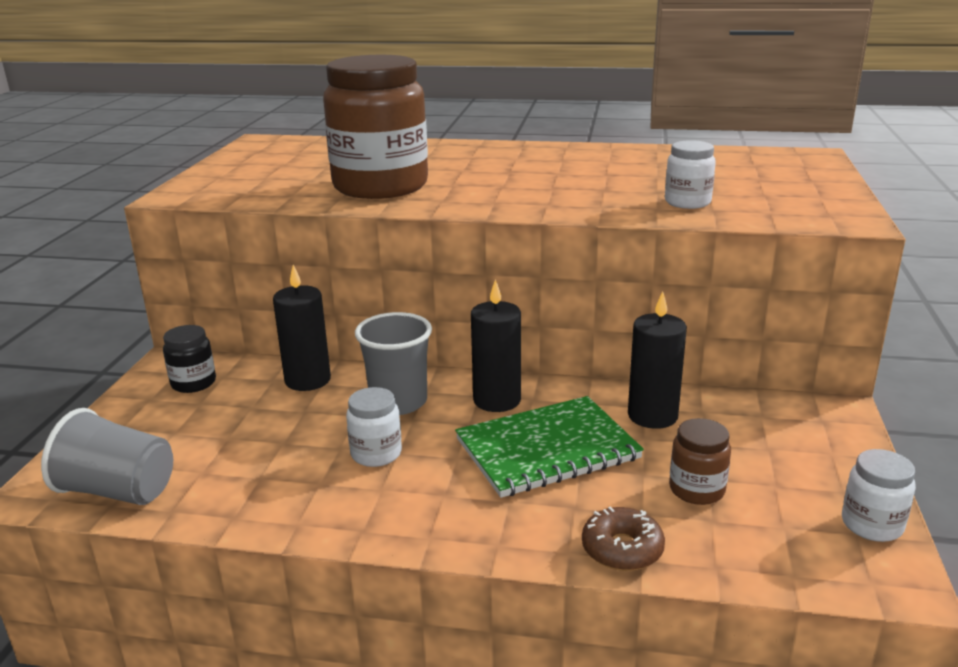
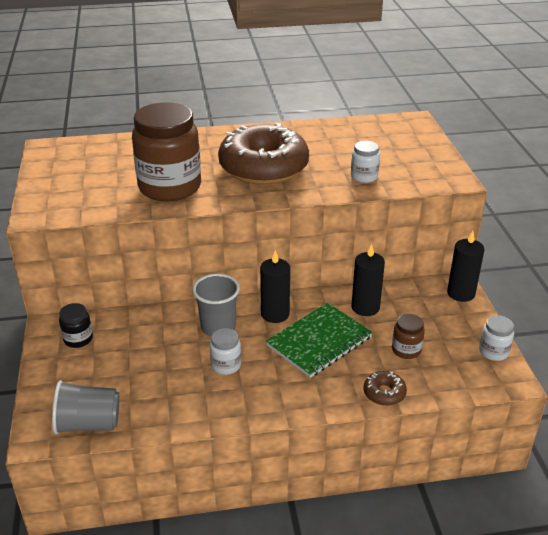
camera: 20 degrees left, 10 degrees up
black candle [273,265,331,391] -> black candle moved to [447,231,485,302]
none -> brown donut [218,123,309,185]

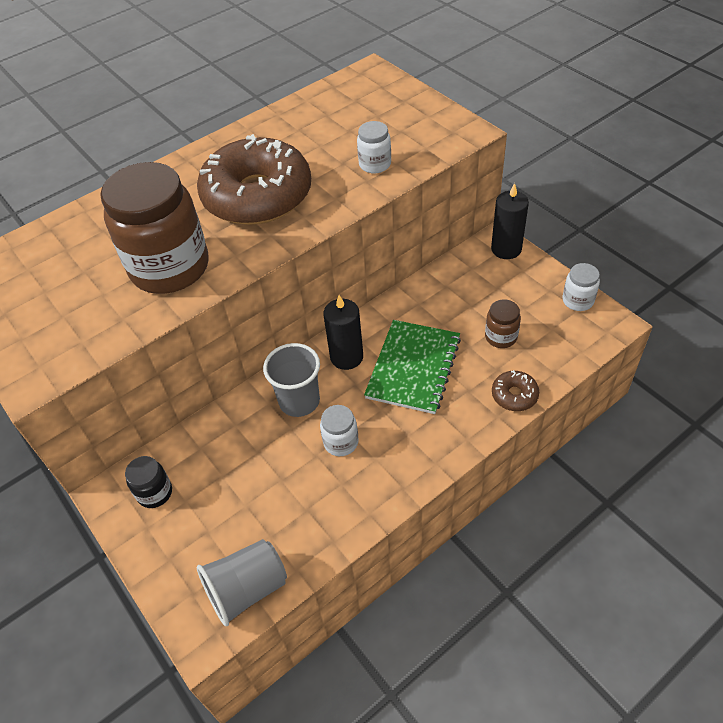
camera: 25 degrees left, 15 degrees up
black candle [351,244,385,316] -> none

